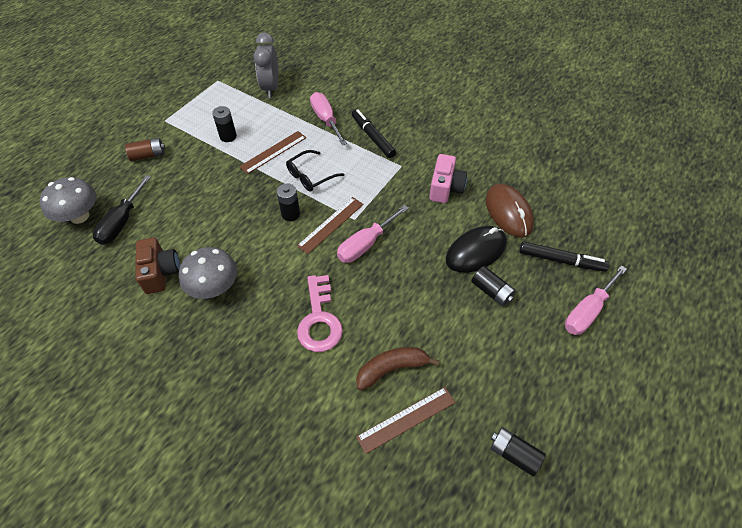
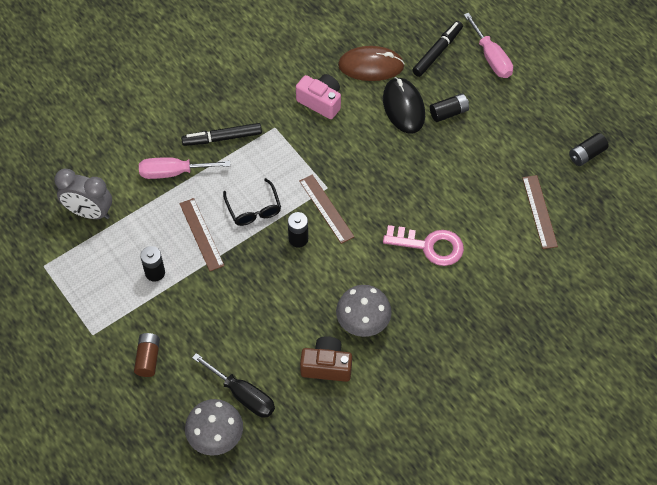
camera: 70 degrees left, 5 degrees up
pink screwdriver [337,205,409,263] -> none
brown banana [356,347,439,391] -> none

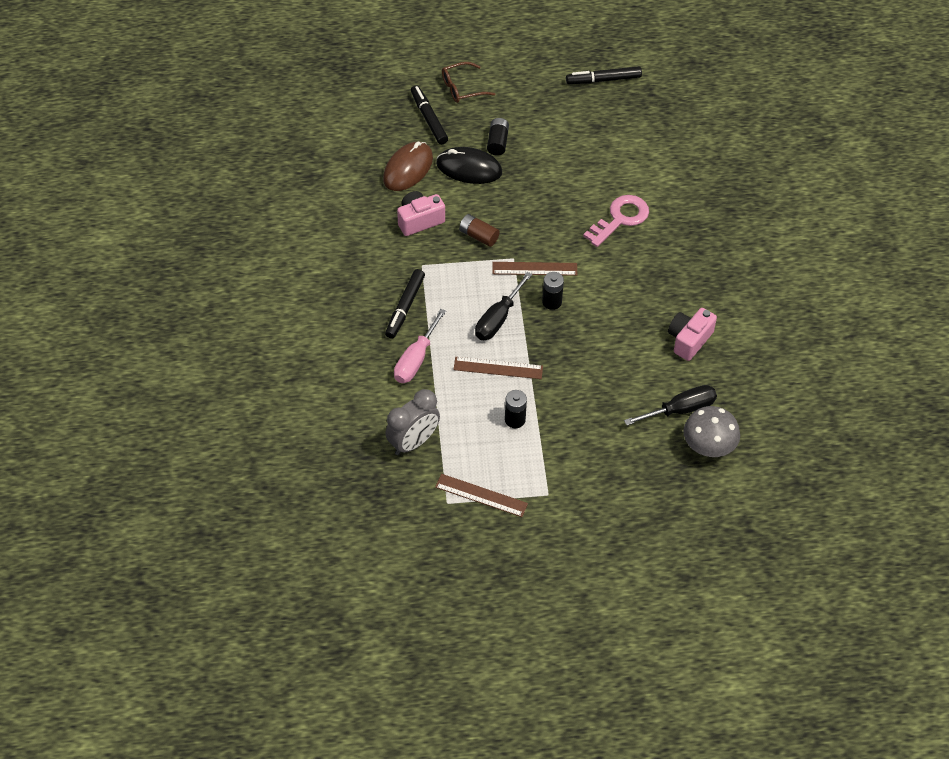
camera: 60 degrees left, 5 degrees down
brown battery [134,333,160,377] -> brown battery moved to [459,214,500,247]
black glasses [223,178,281,226] -> black screwdriver [475,272,532,340]
brown camera [300,336,352,382] -> pink camera [668,308,717,361]
grey mushroom [336,285,392,337] -> none
pink screwdriver [464,13,513,78] -> brown glasses [442,62,495,103]
brown ruler [522,175,558,249] -> brown ruler moved to [435,474,528,517]
black battery [569,133,609,166] -> black marker [566,66,642,84]

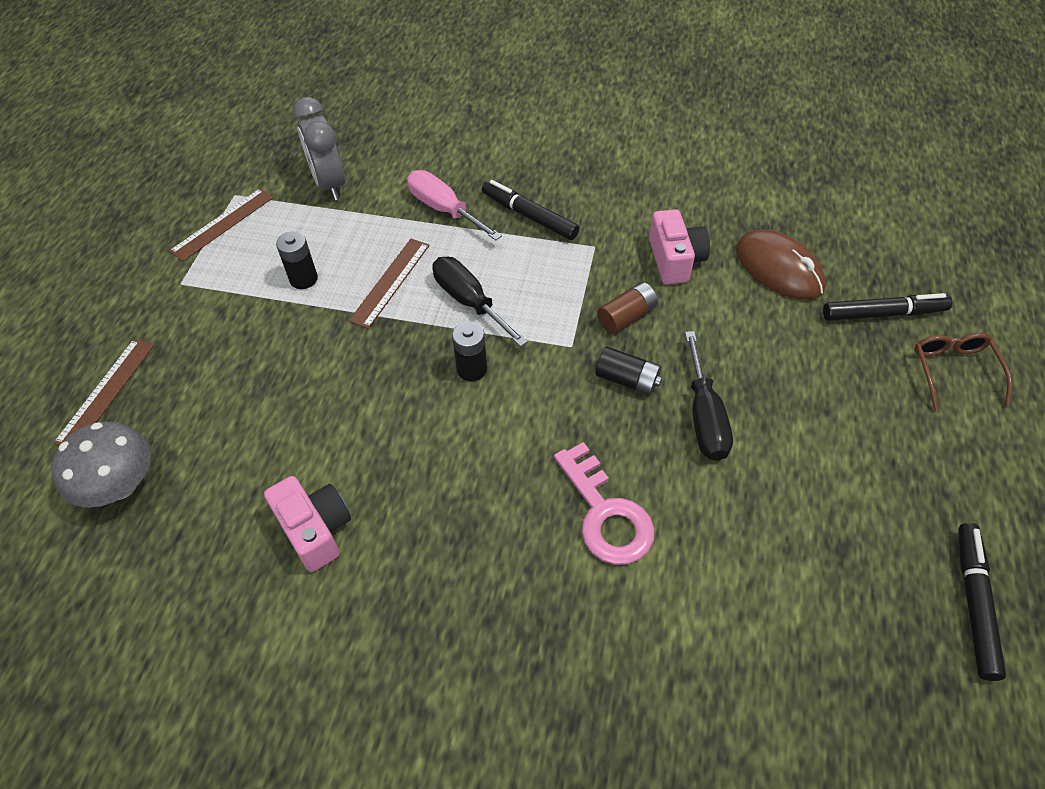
camera: 110 degrees right, 0 degrees up
black mouse [436,147,502,184] -> none
black battery [487,118,509,156] -> black battery moved to [595,347,662,395]
brown ruler [492,262,577,276] -> brown ruler moved to [53,339,154,445]
black screwdriver [624,385,717,426] -> black screwdriver moved to [685,331,733,461]

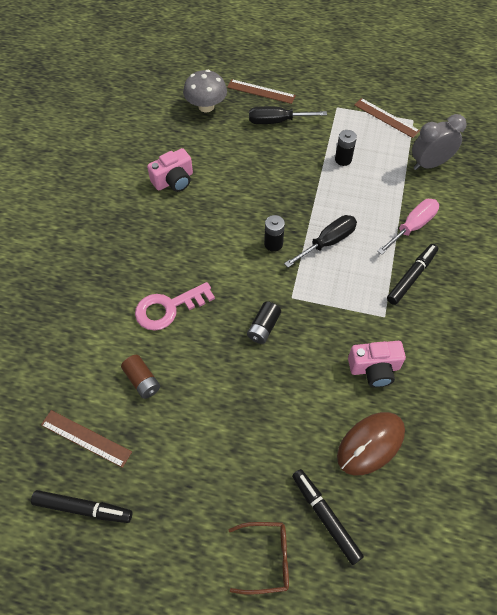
camera: 90 degrees right, 5 degrees up
brown ruler [349,239,430,329] -> brown ruler moved to [41,410,132,468]
brown battery [597,282,658,334] -> brown battery moved to [121,355,160,399]
black screwdriver [685,331,733,461] -> black screwdriver moved to [249,106,327,124]
black marker [823,293,952,321] -> black marker turned 150 degrees clockwise [292,469,364,565]

